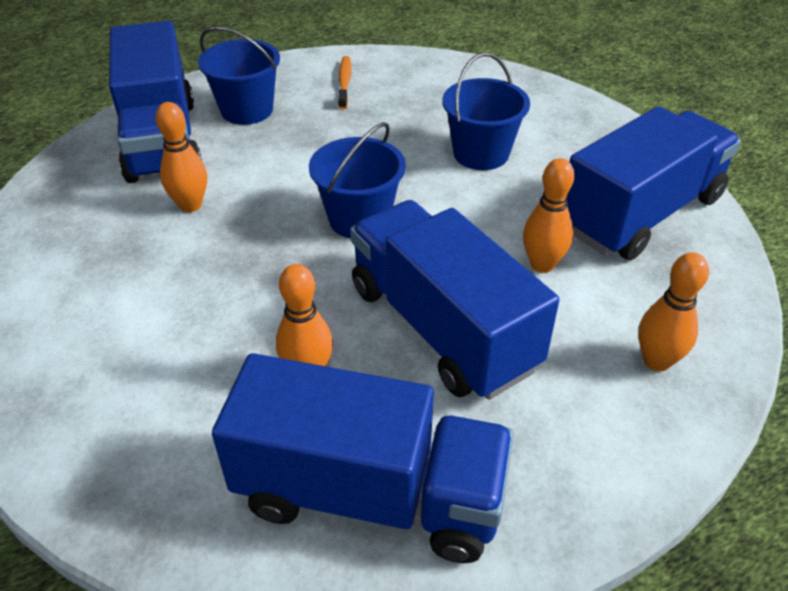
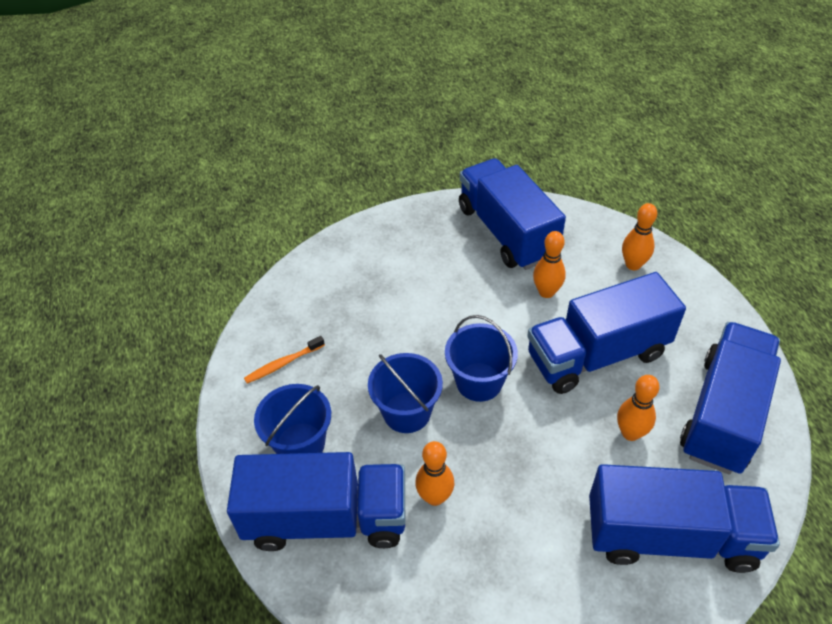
camera: 75 degrees left, 5 degrees up
orange toothbrush [338,56,351,109] -> orange toothbrush turned 45 degrees counterclockwise [244,336,325,383]
blue bucket [443,53,530,170] -> blue bucket moved to [368,353,443,433]
none -> blue truck [589,464,780,573]

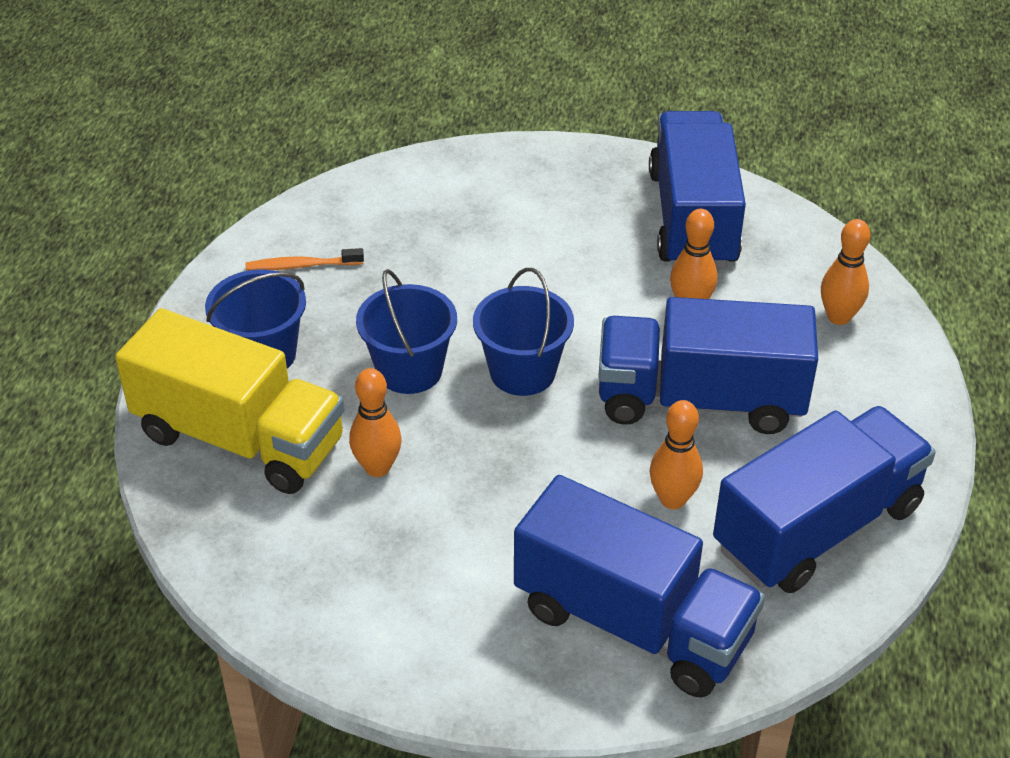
camera: 25 degrees right, 5 degrees down
blue truck [227,452,405,551] -> yellow truck [115,308,345,494]

